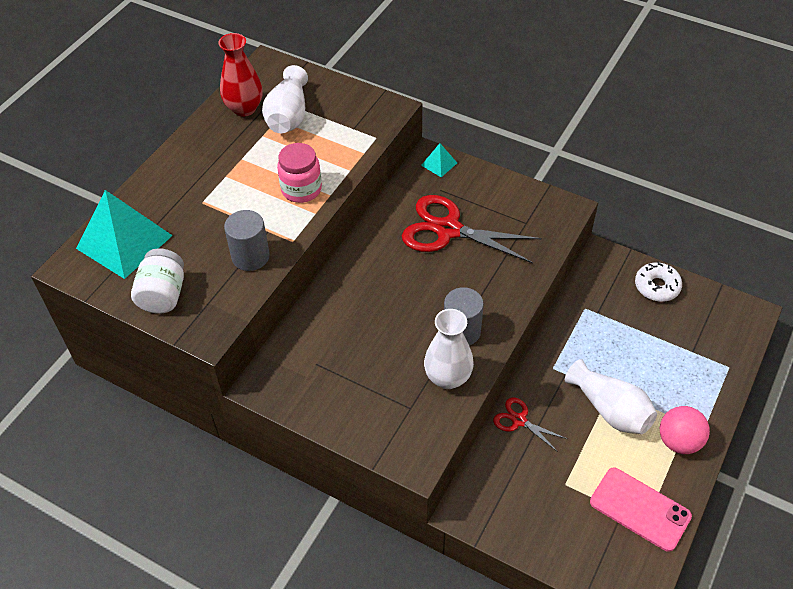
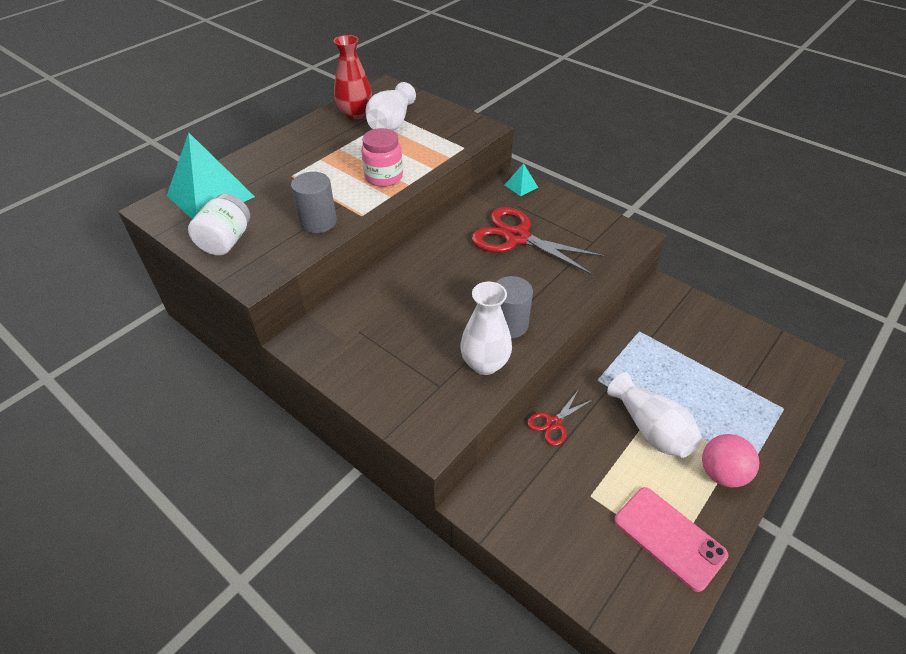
camera: 10 degrees right, 5 degrees down
red scissors [493,397,567,452] -> red scissors turned 90 degrees counterclockwise [527,389,594,446]
white donut [635,261,682,302] -> none

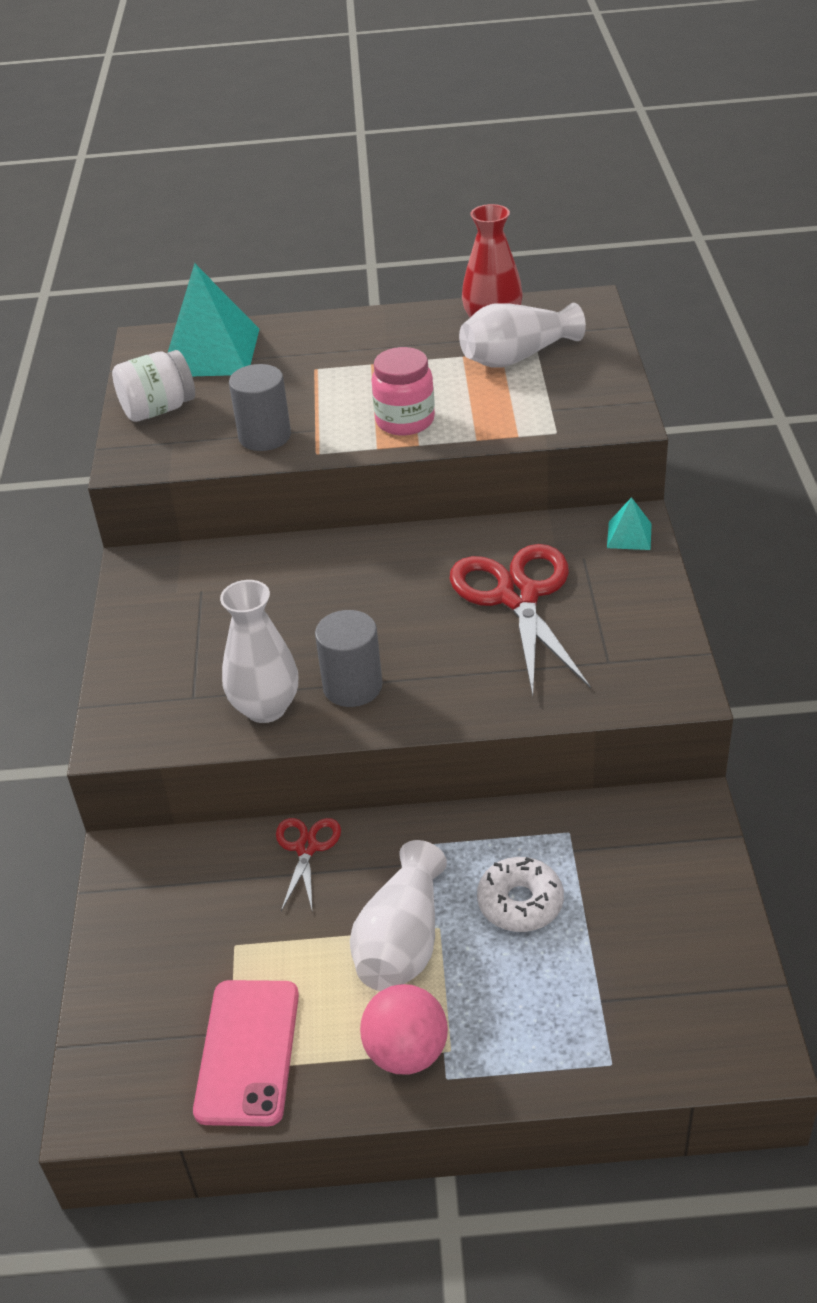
camera: 50 degrees right, 5 degrees down
red scissors [527,389,594,446] -> red scissors turned 90 degrees clockwise [276,818,341,911]
none -> white donut [477,857,564,932]

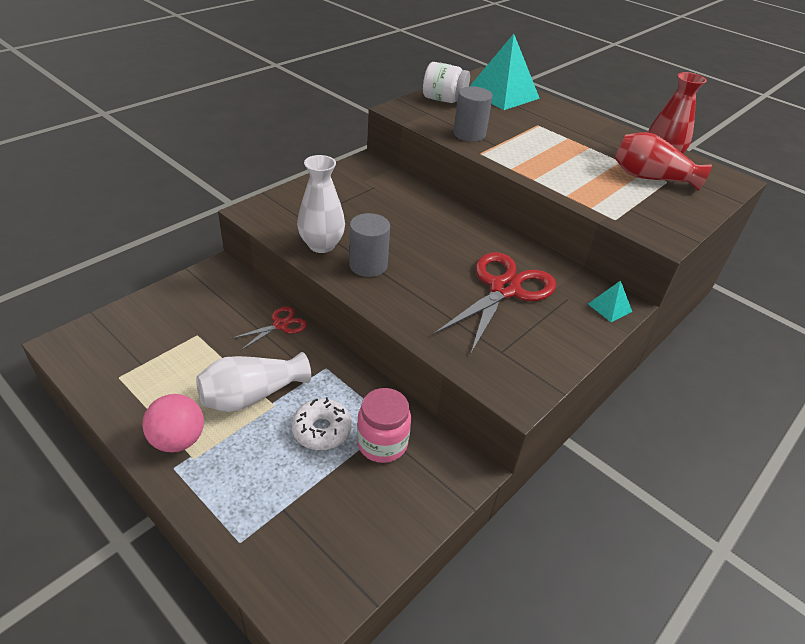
camera: 40 degrees right, 0 degrees up
pink phone [193,980,299,1126] -> none
pink jar [371,347,435,436] -> pink jar moved to [357,388,411,463]
white vase [459,303,586,368] -> red vase [614,132,712,191]

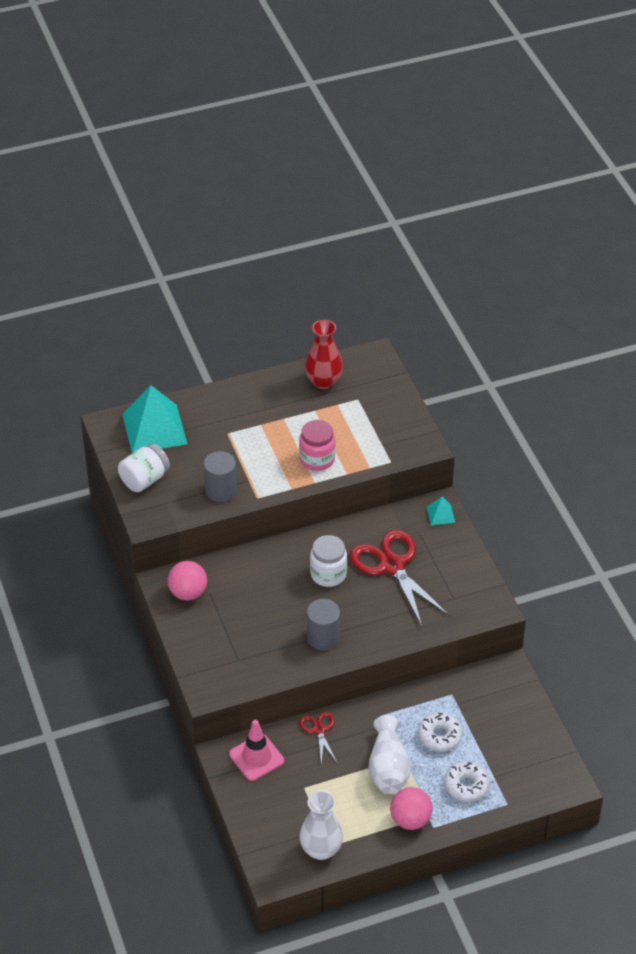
camera: 60 degrees left, 5 degrees up
white vase [297,155,345,253] -> white vase moved to [299,790,343,860]
pink jar [357,388,411,463] -> pink jar moved to [299,420,336,471]
red vase [614,132,712,191] -> none
none -> pink ball [167,561,207,601]
none -> pink traffic cone [229,720,284,781]
none -> white jar [310,535,347,587]
none -> white donut [444,761,490,802]

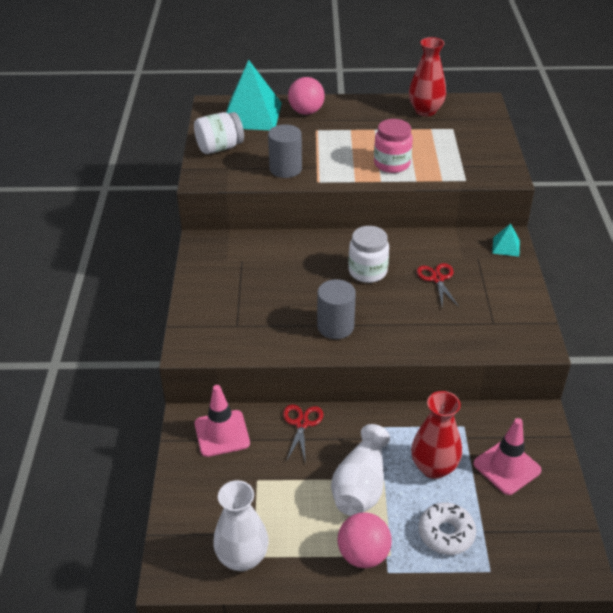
camera: 20 degrees right, 5 degrees down
pink ball [167,561,207,601] -> pink ball moved to [288,77,325,115]
red scissors [350,530,450,626] -> red scissors [417,263,459,308], size x0.50
white donut [418,713,463,752] -> red vase [411,391,462,479]
none -> pink traffic cone [473,418,542,495]

